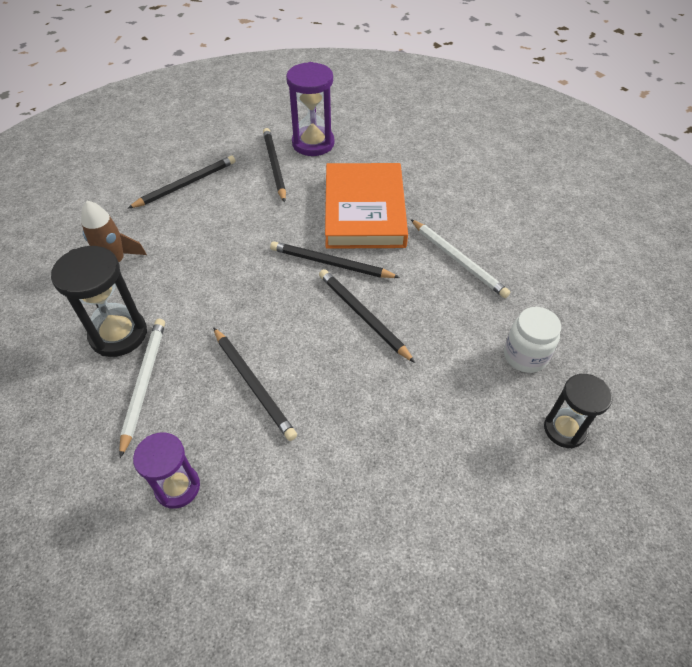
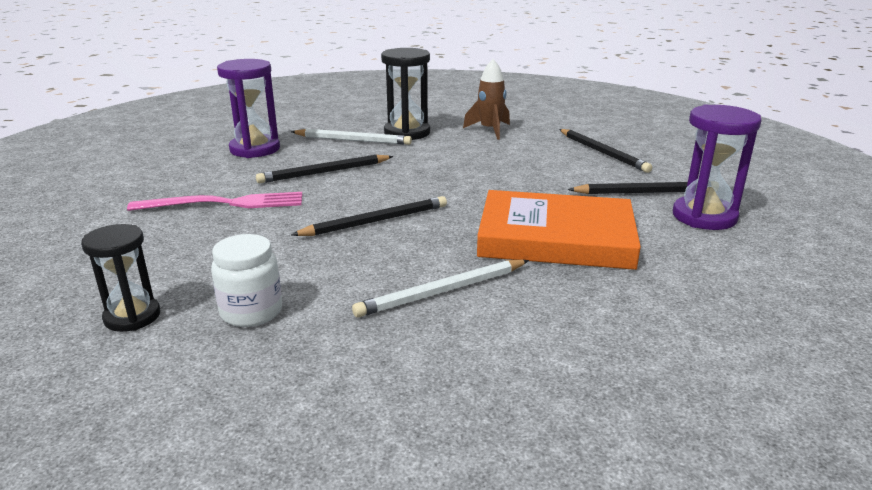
camera: 100 degrees right, 25 degrees down
purple hourglass [133,433,200,509] -> purple hourglass [217,59,280,158], size x1.51
black pencil [270,241,400,278] -> none
none -> pink fork [127,192,302,211]

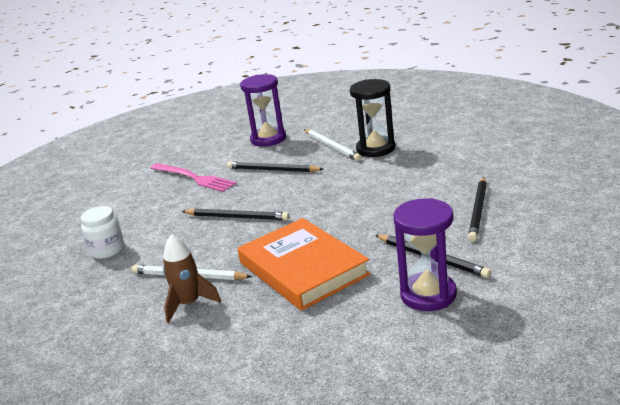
camera: 50 degrees right, 0 degrees up
black hourglass [81,224,160,332] -> none
brown rocket [463,59,510,140] -> brown rocket moved to [163,234,221,323]

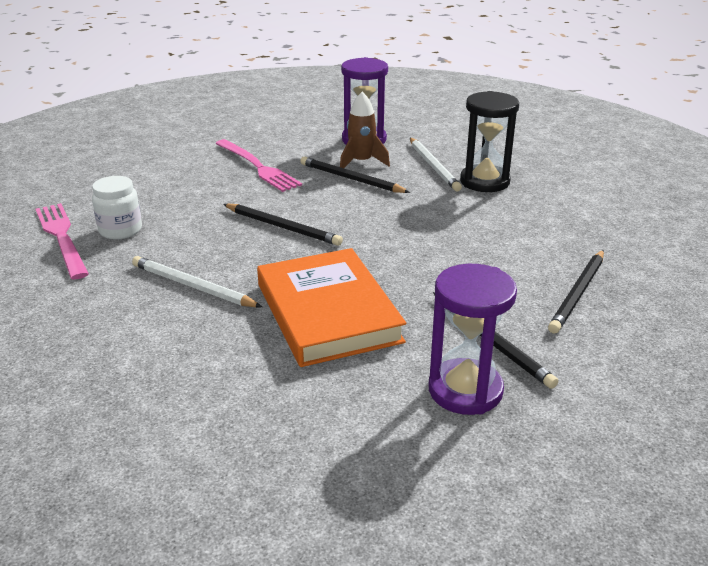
camera: 10 degrees right, 5 degrees up
brown rocket [163,234,221,323] -> brown rocket moved to [340,92,390,168]
none -> pink fork [36,203,89,279]

